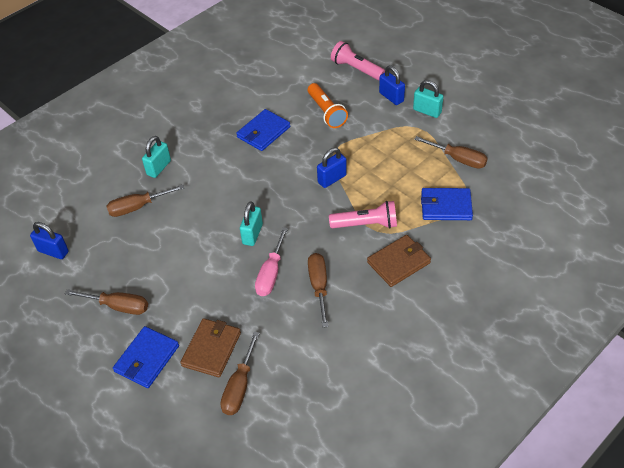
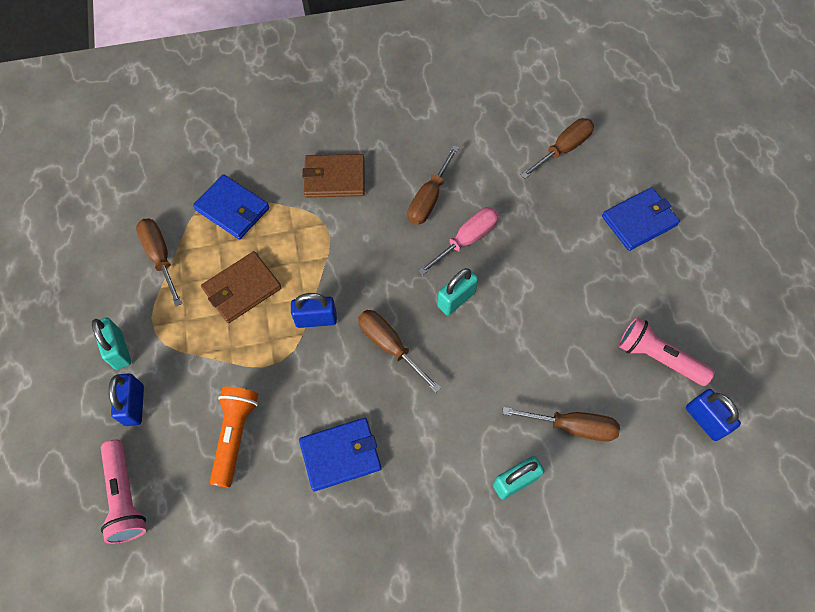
camera: 150 degrees left, 15 degrees up
brown screwdriver [65,289,148,315] -> brown screwdriver moved to [358,310,441,392]
brown wallet [180,318,241,377] -> brown wallet moved to [201,251,282,323]
pink flashlight [329,201,397,228] -> pink flashlight moved to [618,317,715,386]

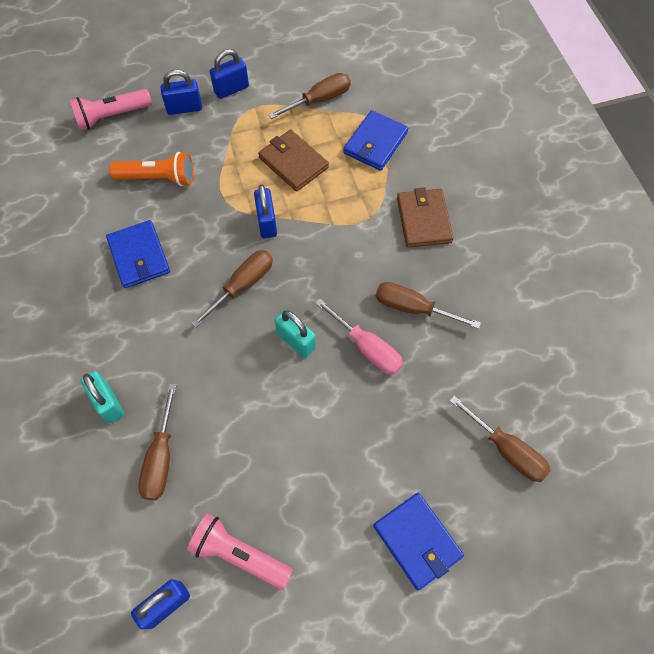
camera: 85 degrees right, 0 degrees up
turquoise padlock [92,317,131,370] -> blue padlock [210,49,249,99]
pink flashlight [618,317,715,386] -> pink flashlight turned 90 degrees counterclockwise [187,513,293,590]

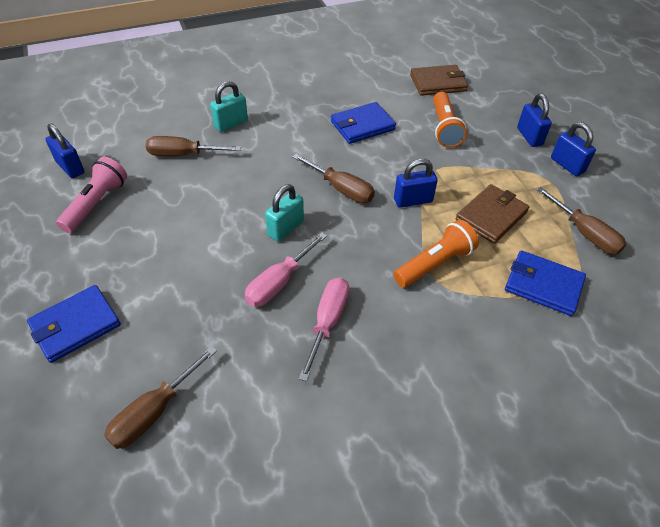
camera: 85 degrees right, 15 degrees down
pink flashlight [69,89,152,131] -> none
brown screwdriver [375,282,481,329] -> pink screwdriver [299,277,349,381]
brown wallet [397,187,454,248] -> brown wallet moved to [410,65,468,96]
none -> orange flashlight [393,220,479,287]

